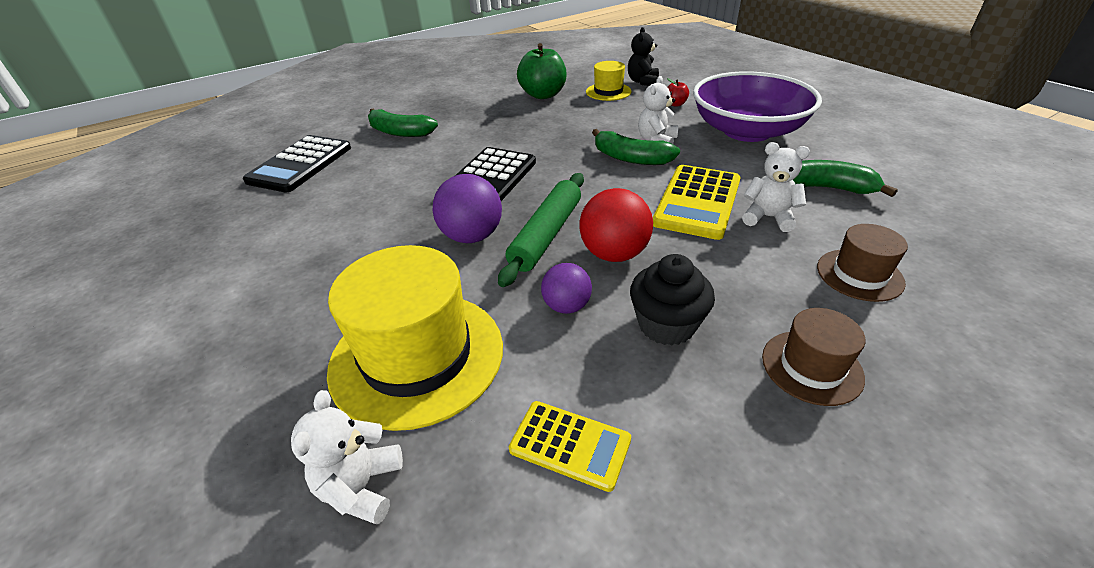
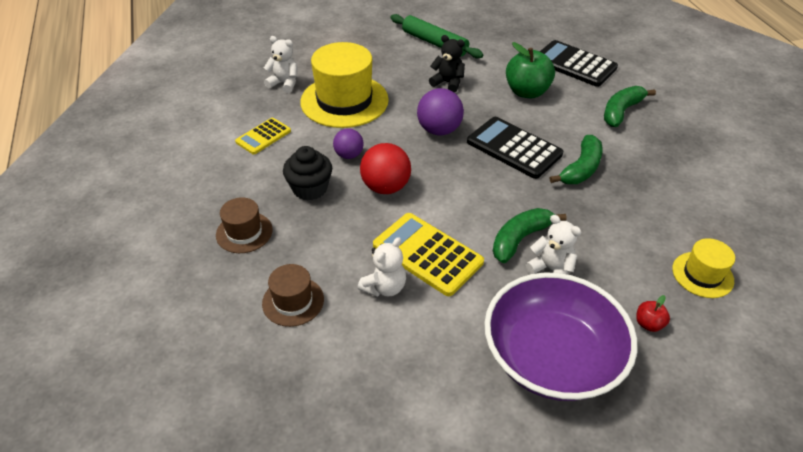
camera: 105 degrees right, 5 degrees up
green rolling pin [498,173,584,287] -> green rolling pin moved to [390,14,483,58]
green apple [517,43,567,99] -> green apple moved to [506,42,555,98]
black teddy bear [628,27,659,86] -> black teddy bear moved to [429,35,465,93]
green banana [793,160,898,197] -> green banana moved to [550,135,603,184]

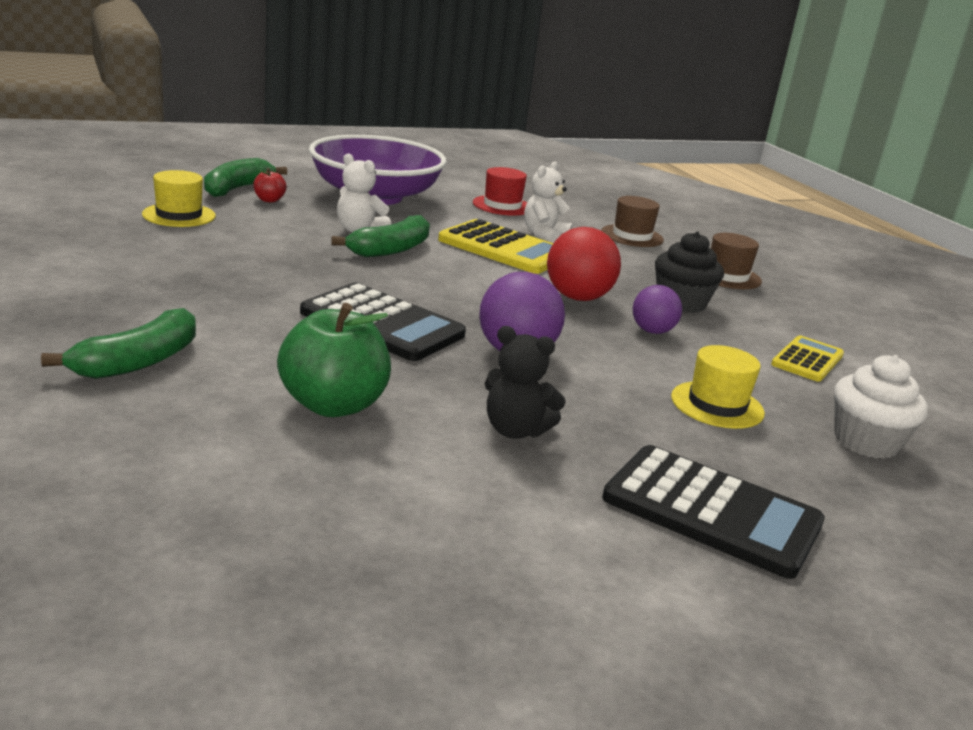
camera: 170 degrees right, 20 degrees down
white teddy bear [264,36,298,93] -> white cupcake [834,355,928,459]
yellow hat [300,42,389,128] -> yellow hat [671,345,765,429], size x0.52
green rolling pin [390,14,483,58] -> none
black calculator [540,40,618,87] -> black calculator moved to [602,445,825,579]
green banana [550,135,603,184] -> green banana moved to [204,158,287,197]
none -> red hat [473,167,527,216]

